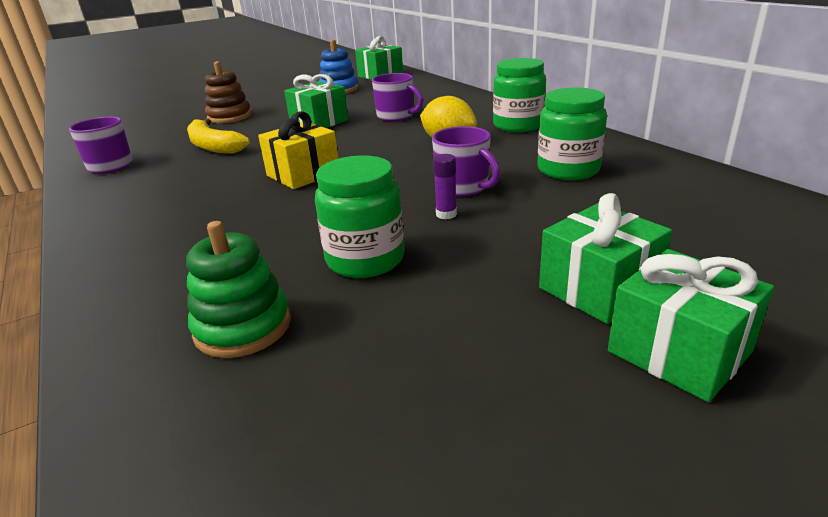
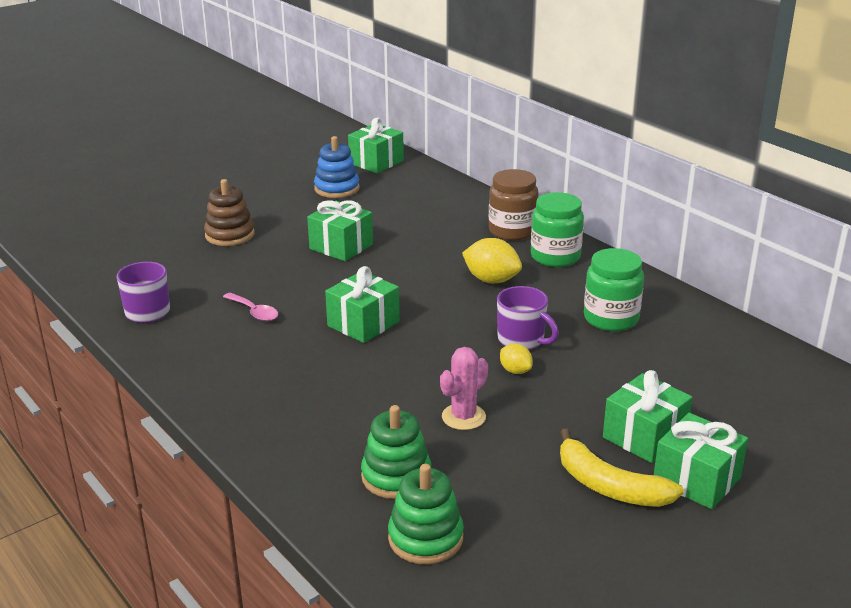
camera: 10 degrees left, 0 degrees up
yellow banana [187,118,250,154] -> yellow banana moved to [560,428,684,507]
yellow gift [258,111,339,189] -> green gift [325,266,400,343]
green jar [315,155,405,278] -> pink cactus [440,347,488,430]
purple mug [372,73,423,122] -> none
purple glue stick [433,154,457,219] -> yellow lemon [500,343,533,374]
none -> pink spoon [223,293,278,321]
none -> green stacking toy [388,464,464,564]
none -> brown jar [489,169,539,241]

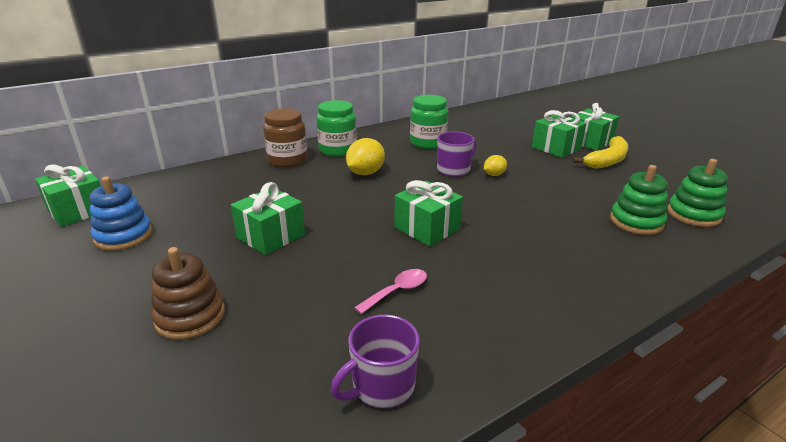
camera: 85 degrees left, 0 degrees up
pink cactus [440,347,488,430] -> none

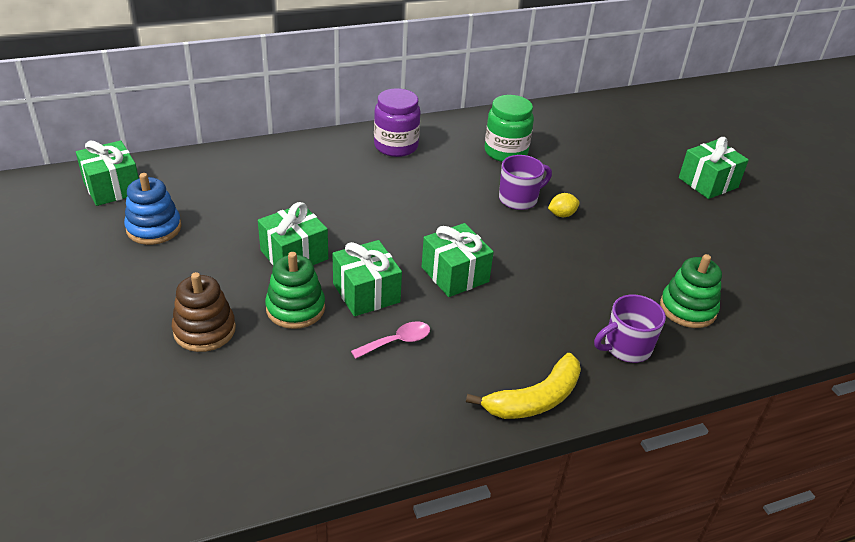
camera: 10 degrees right, 10 degrees up
brown jar [263,108,307,167] -> none
green jar [316,100,357,157] -> purple jar [374,88,420,157]
purple mug [330,315,420,408] -> purple mug moved to [594,294,666,363]
yellow lemon [346,138,385,175] -> none
green gift [532,110,586,158] -> green gift moved to [332,240,402,316]
yellow banana [573,136,628,169] -> yellow banana moved to [466,353,581,419]
green stacking toy [667,159,728,227] -> green stacking toy moved to [265,252,325,329]

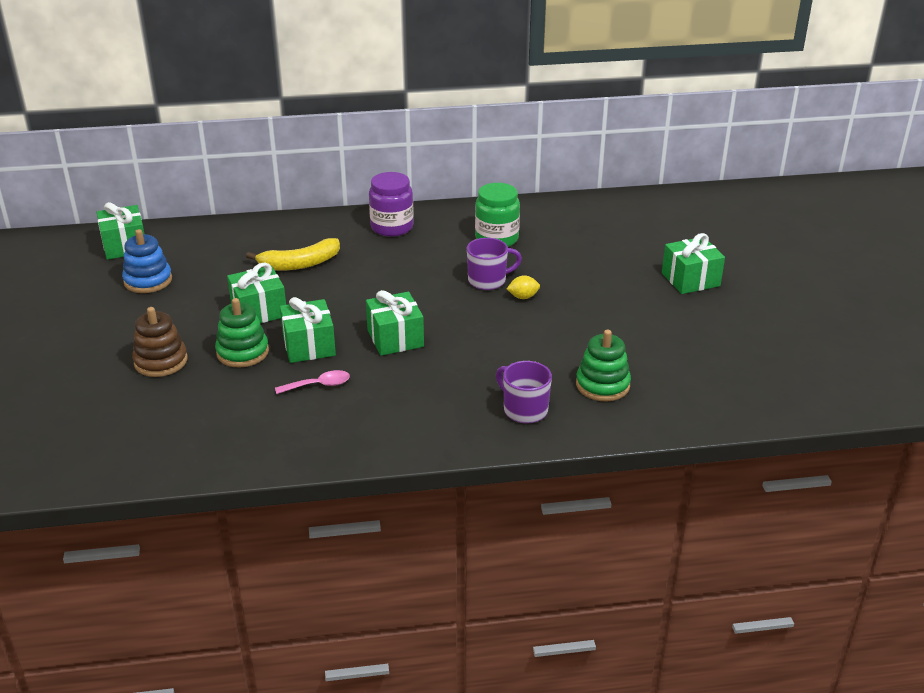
camera: 15 degrees right, 5 degrees down
yellow banana [466,353,581,419] -> yellow banana moved to [246,238,340,270]
purple mug [594,294,666,363] -> purple mug turned 60 degrees clockwise [496,361,552,424]

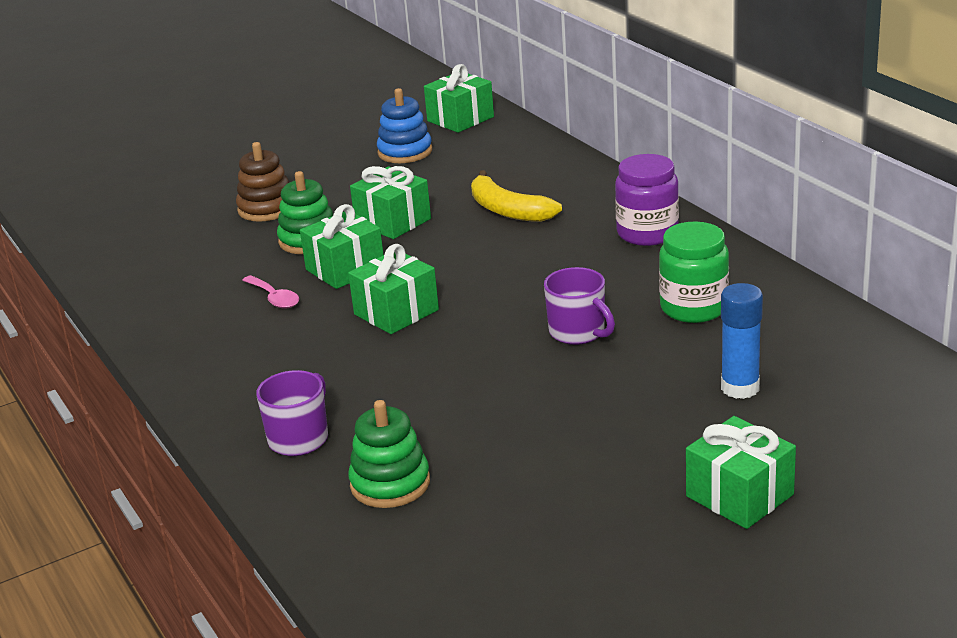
camera: 70 degrees right, 5 degrees down
yellow lemon [507,275,540,299] -> none
none -> blue glue stick [721,283,763,399]

